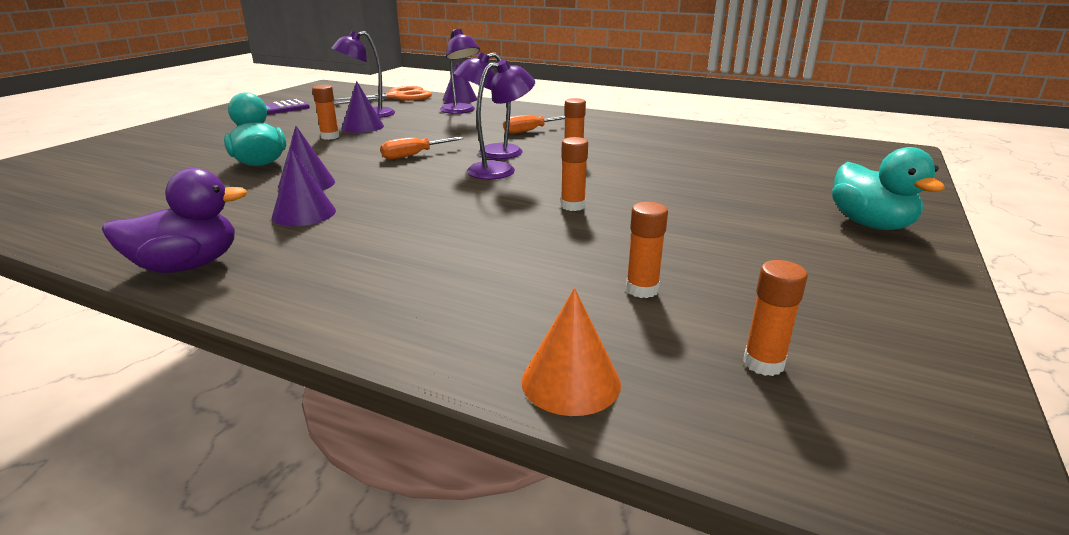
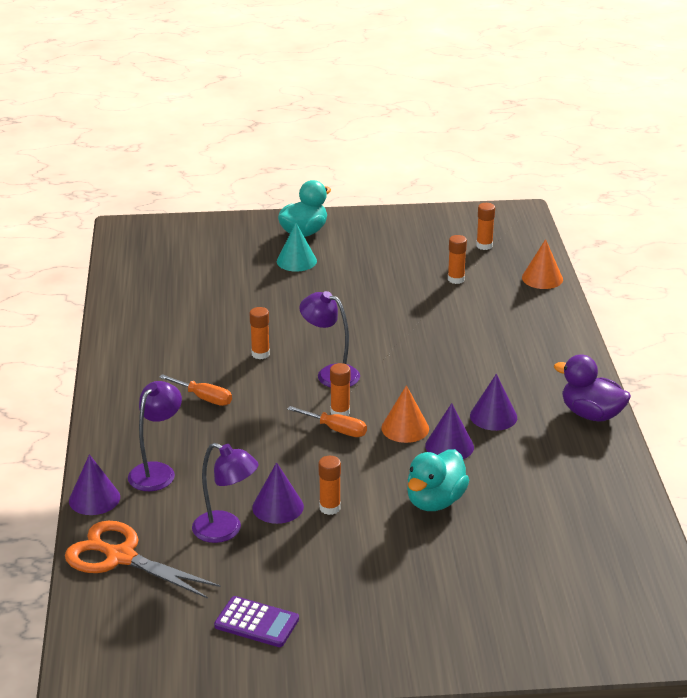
camera: 120 degrees left, 5 degrees up
purple lamp [453,52,523,159] -> none
orange glue stick [561,137,588,211] -> orange glue stick moved to [330,363,350,416]
none -> turquoise cone [277,223,317,272]
none -> orange cone [381,385,429,443]

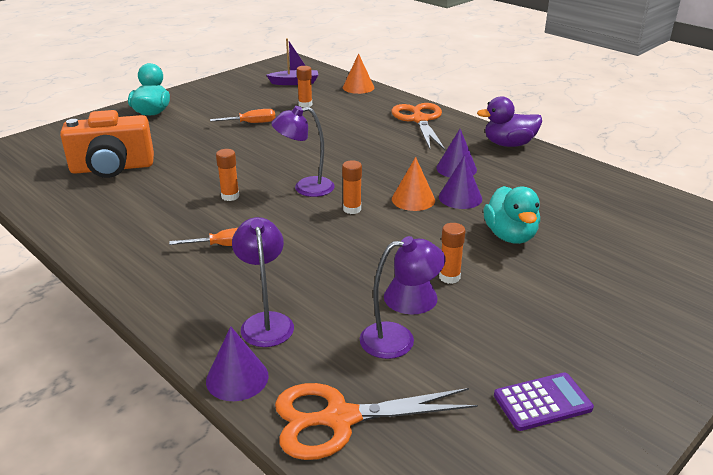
camera: 40 degrees left, 0 degrees up
turquoise cone [277,223,317,272] -> none
orange screwdriver [287,406,367,437] -> orange screwdriver moved to [210,109,275,123]
orange glue stick [476,203,495,250] -> purple boat [266,38,318,85]
none -> orange camera [60,110,154,178]
none -> orange scissors [391,103,446,151]

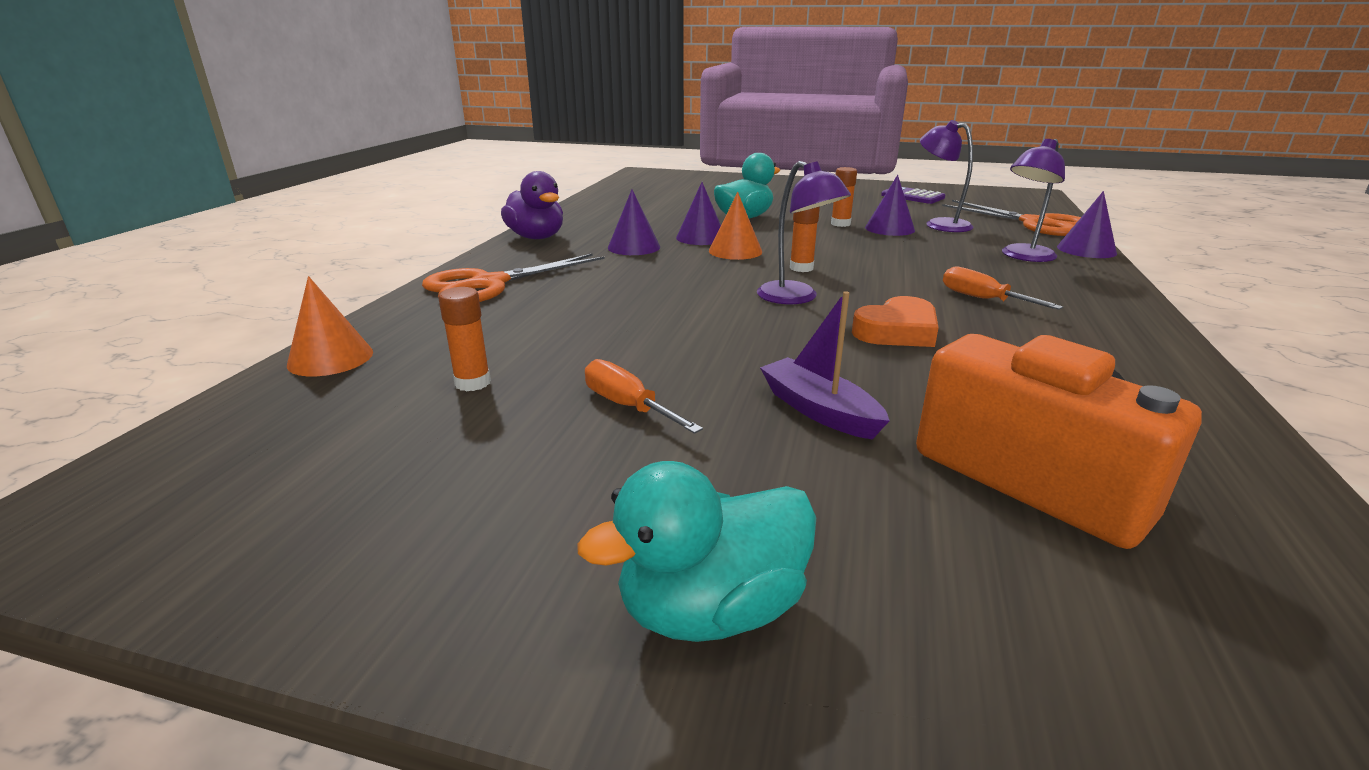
camera: 120 degrees left, 5 degrees down
orange glue stick [216,149,239,201] -> orange heart [852,296,939,347]
purple boat [266,38,318,85] -> purple boat moved to [760,291,890,440]

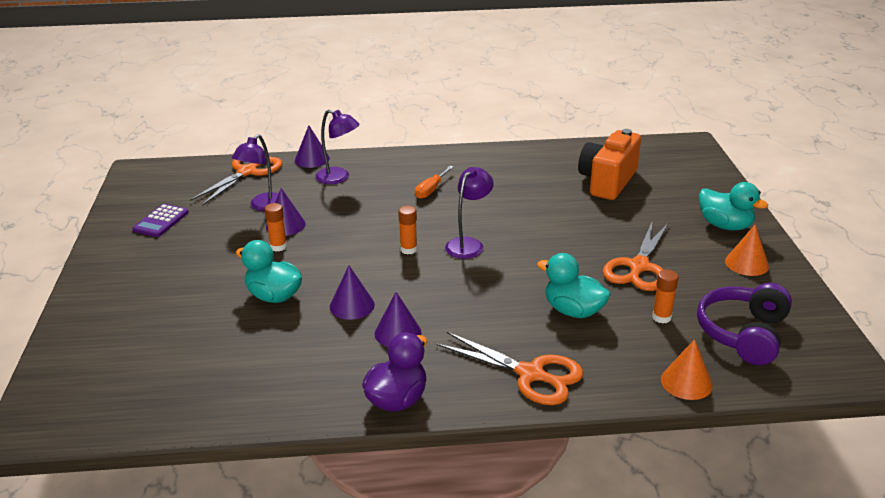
camera: 110 degrees left, 5 degrees up
orange screwdriver [585,359,703,434] -> orange scissors [603,222,669,291]
orange cone [709,192,762,260] -> orange cone moved to [725,225,769,276]
purple boat [760,291,890,440] -> none
orange heart [852,296,939,347] -> none
none -> turquoise duck [537,253,611,318]
none -> purple headphones [697,283,792,365]

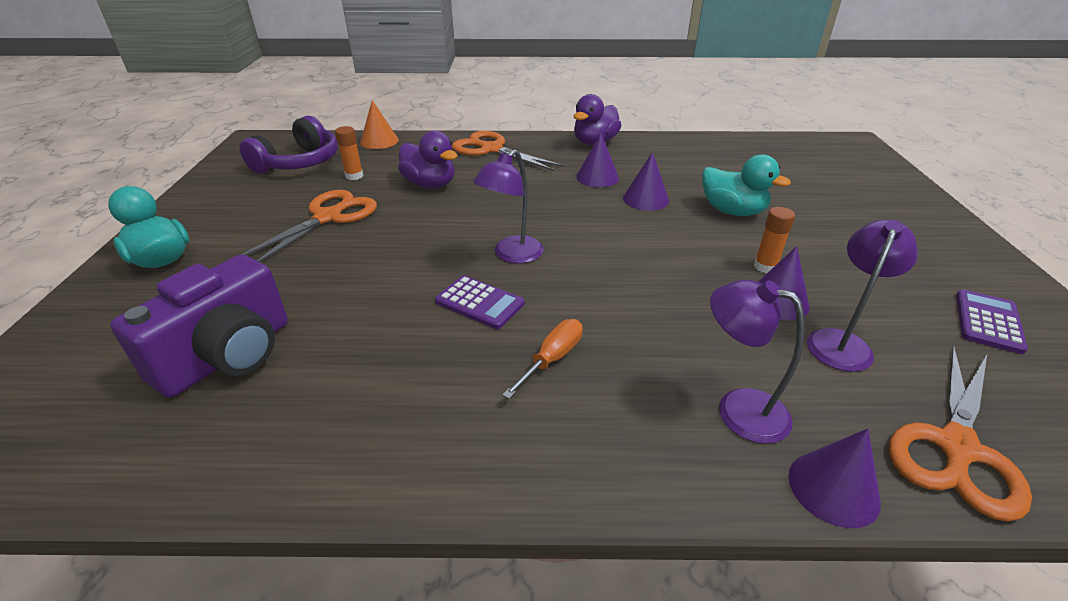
camera: 175 degrees left, 5 degrees up
orange glue stick [398,206,417,254] -> none
turquoise duck [537,253,611,318] -> purple duck [398,131,457,188]
orange camera [578,129,641,200] -> purple camera [110,255,288,398]
orange cone [725,225,769,276] -> none
none -> purple calculator [435,275,525,329]

